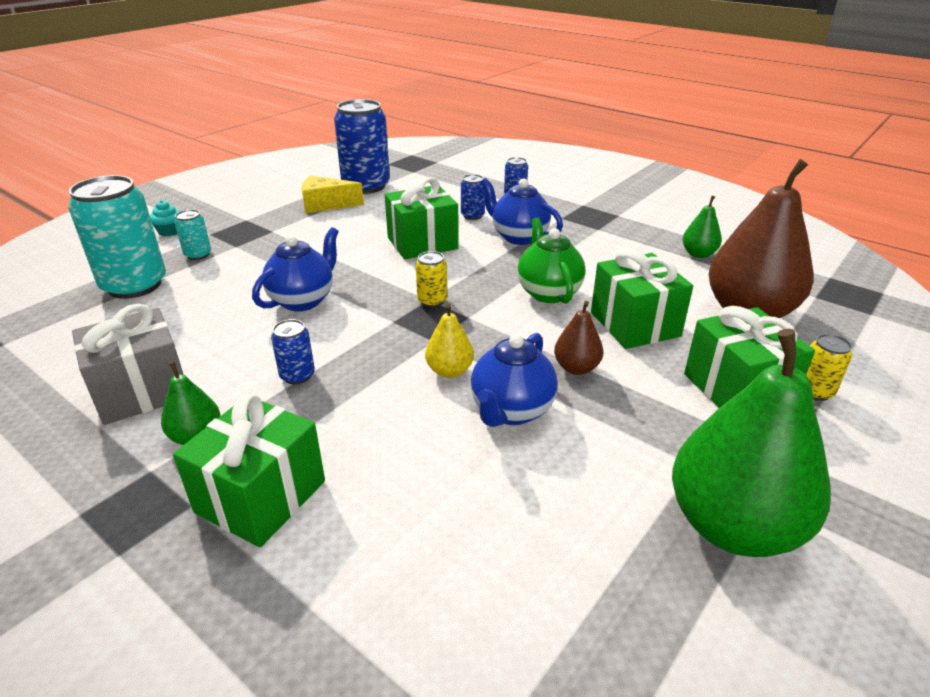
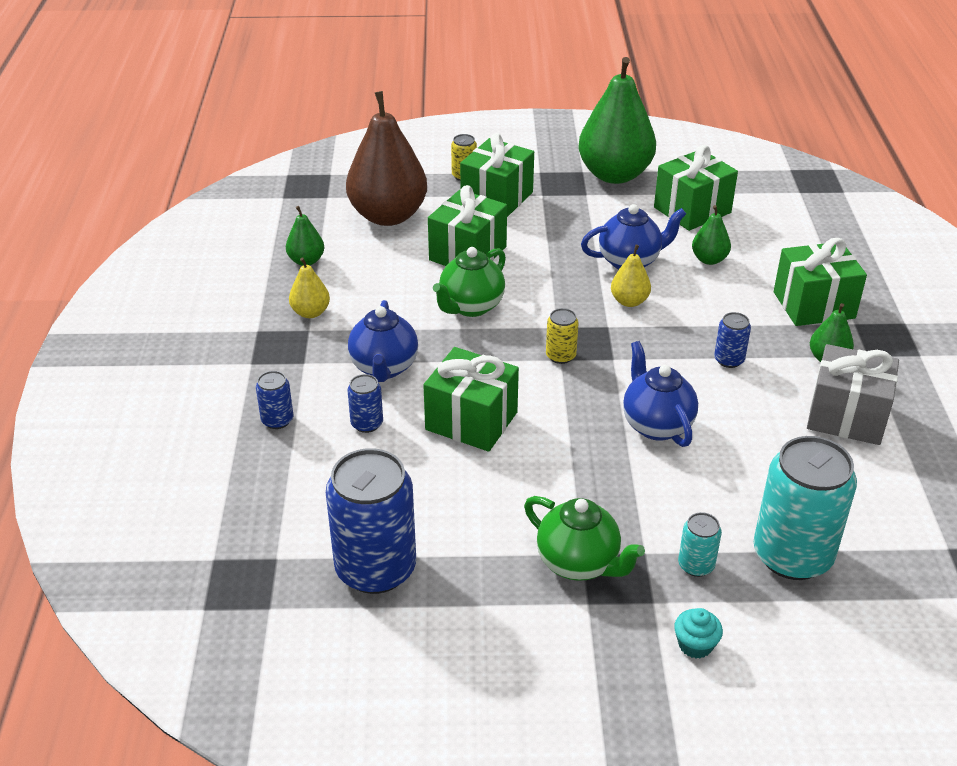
camera: 130 degrees left, 5 degrees up
blue teapot [252,227,339,311] -> blue teapot turned 75 degrees clockwise [623,341,698,447]
yellow cheese [302,175,364,213] -> none
brown pear [554,301,603,375] -> none
none -> yellow pear [289,257,330,318]
none -> green teapot [524,496,645,581]
none -> green gift [654,145,738,231]
none -> green pear [692,205,731,265]

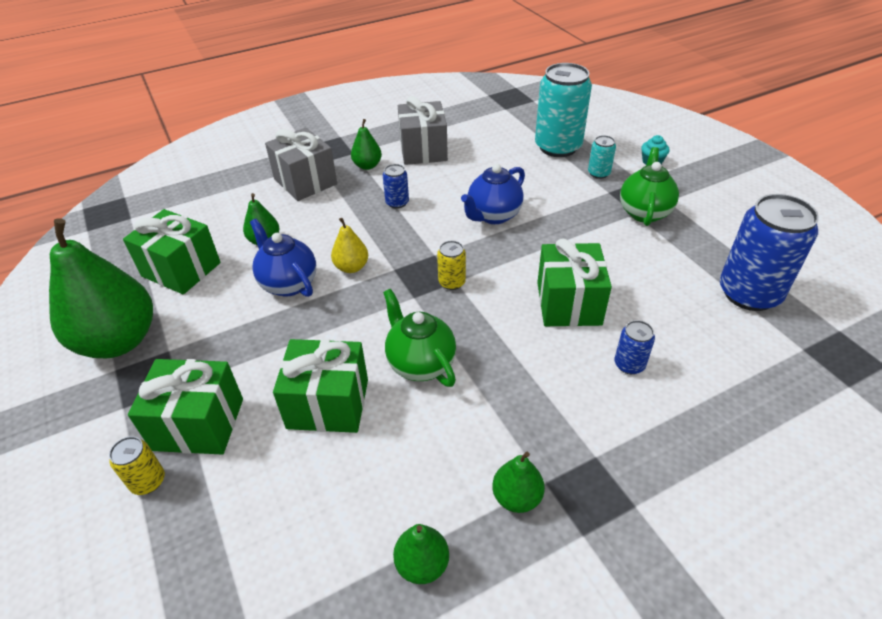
camera: 115 degrees left, 5 degrees up
blue can [256,371,293,429] -> none
yellow pear [289,257,330,318] -> green pear [492,452,545,513]
brown pear [346,91,427,226] -> none
blue teapot [348,300,418,382] -> none
green teapot [433,247,506,317] -> green teapot turned 135 degrees counterclockwise [383,289,456,387]
green gift [774,238,867,326] -> grey gift [265,128,337,201]

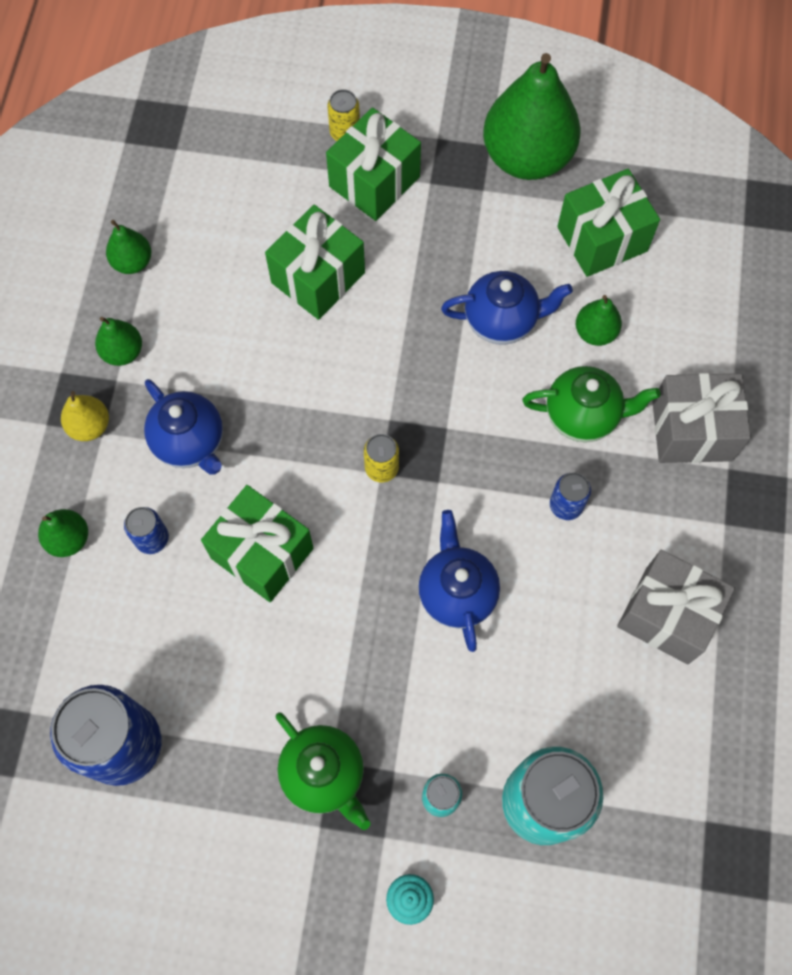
camera: 125 degrees right, 25 degrees up
yellow pear [331,218,368,273] -> yellow pear moved to [61,391,109,441]
green pear [351,119,382,170] -> green pear moved to [38,509,88,557]
green teapot [383,289,456,387] -> green teapot moved to [523,366,661,442]
none -> blue teapot [144,379,223,474]

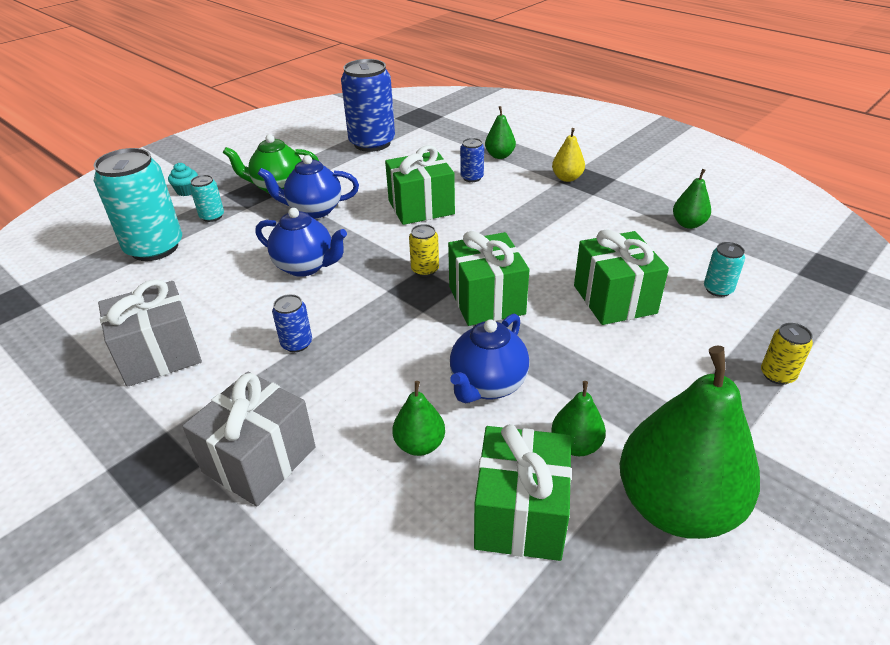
camera: 125 degrees right, 30 degrees down
green pear [95,317,142,366] -> green pear moved to [551,381,606,456]
blue teapot [144,379,223,474] -> blue teapot moved to [258,155,359,218]
green gift [326,108,421,221] -> green gift moved to [448,231,529,326]
green teapot [523,366,661,442] -> none
none -> turquoise can [704,242,745,297]

